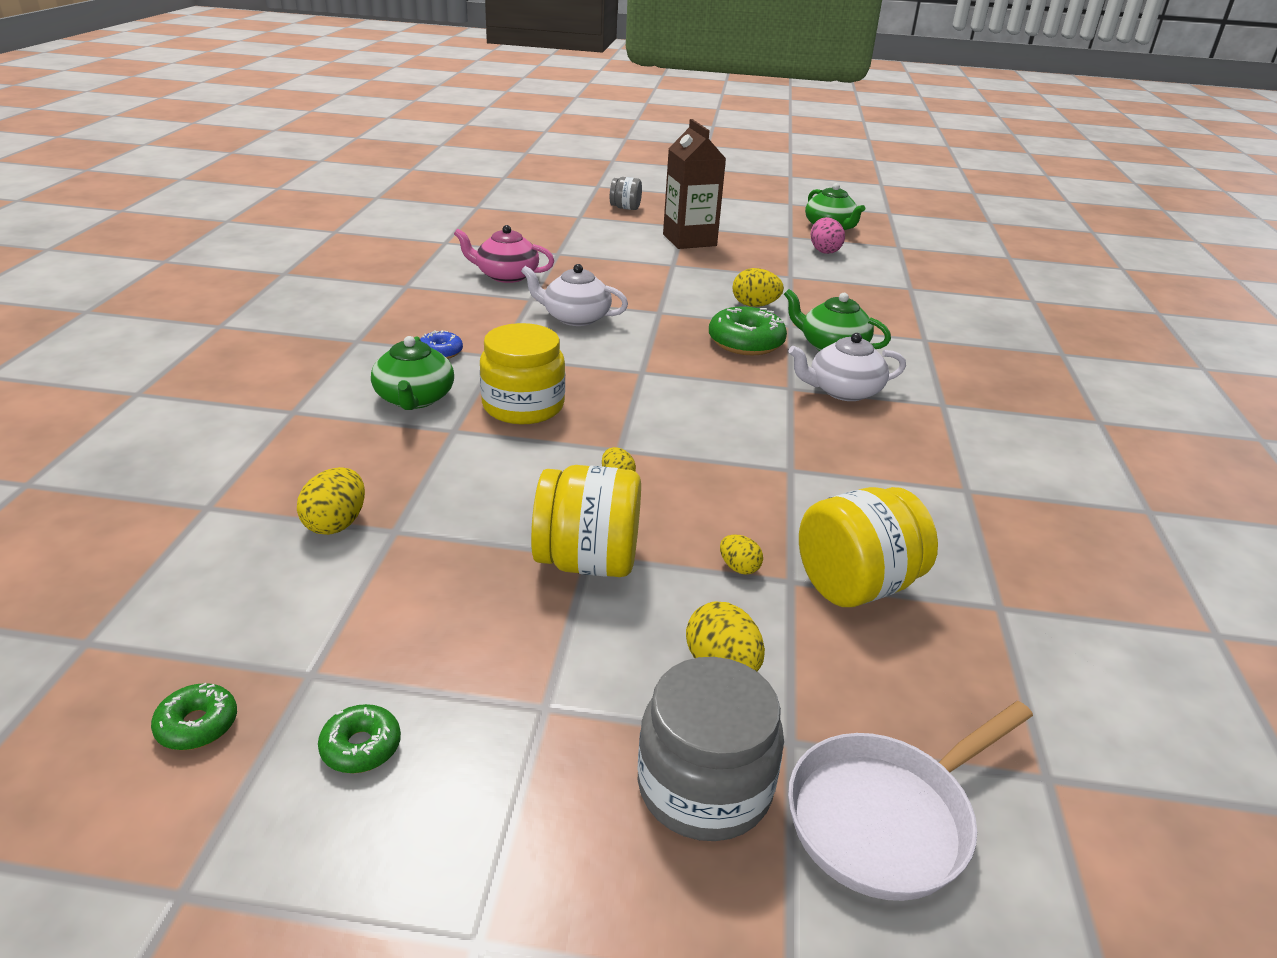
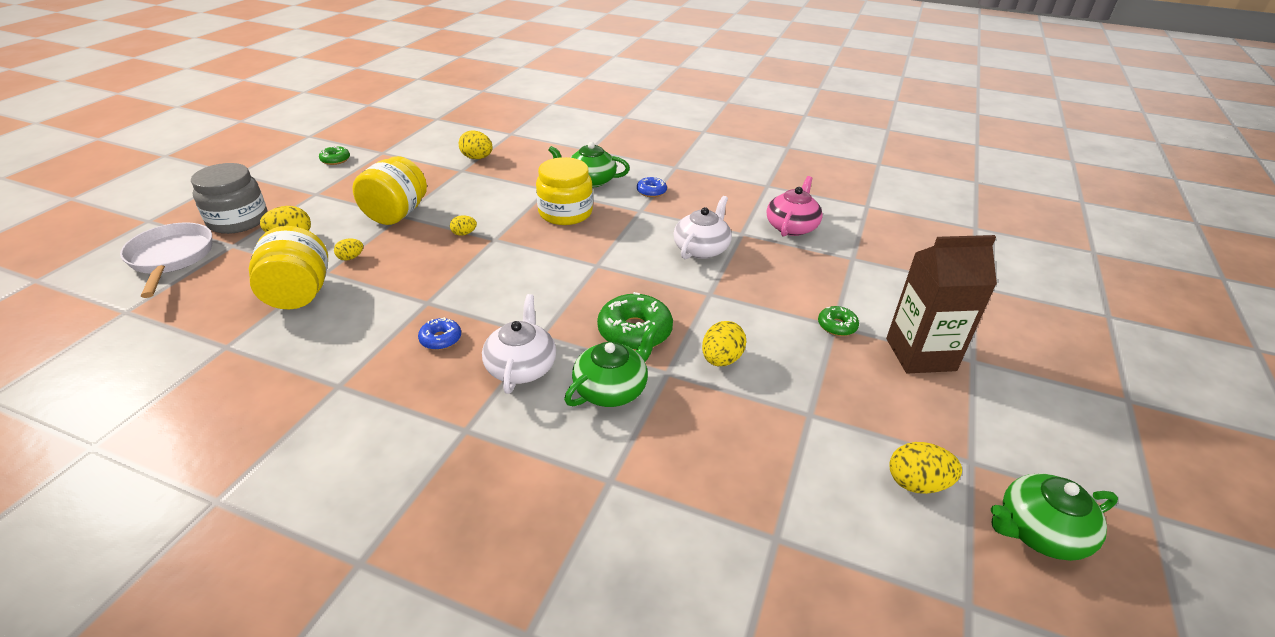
camera: 105 degrees right, 5 degrees up
green donut [151,683,237,750] -> green donut moved to [818,306,859,336]
grey jar [610,177,642,210] -> none
pink egg [811,217,845,254] -> yellow egg [890,442,962,494]
none -> blue donut [418,317,461,350]

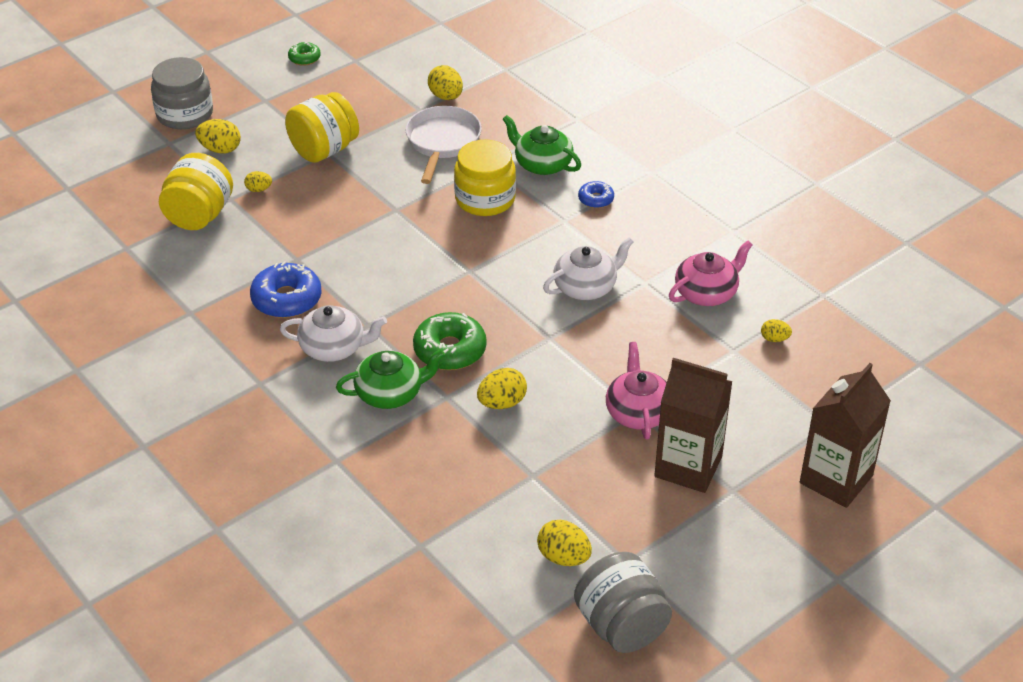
camera: 30 degrees right, 5 degrees up
white pan [120,222,212,298] -> white pan moved to [405,106,482,184]
blue donut [418,317,461,350] -> blue donut [250,261,322,318], size x1.84
yellow egg [450,215,477,236] -> yellow egg moved to [761,319,792,342]
white teapot [482,294,556,394] -> white teapot turned 60 degrees clockwise [280,305,387,362]
green donut [818,306,859,336] -> pink teapot [606,342,667,440]
green teapot [991,473,1118,561] -> grey jar [574,552,672,653]
none -> brown carton [800,363,891,508]

